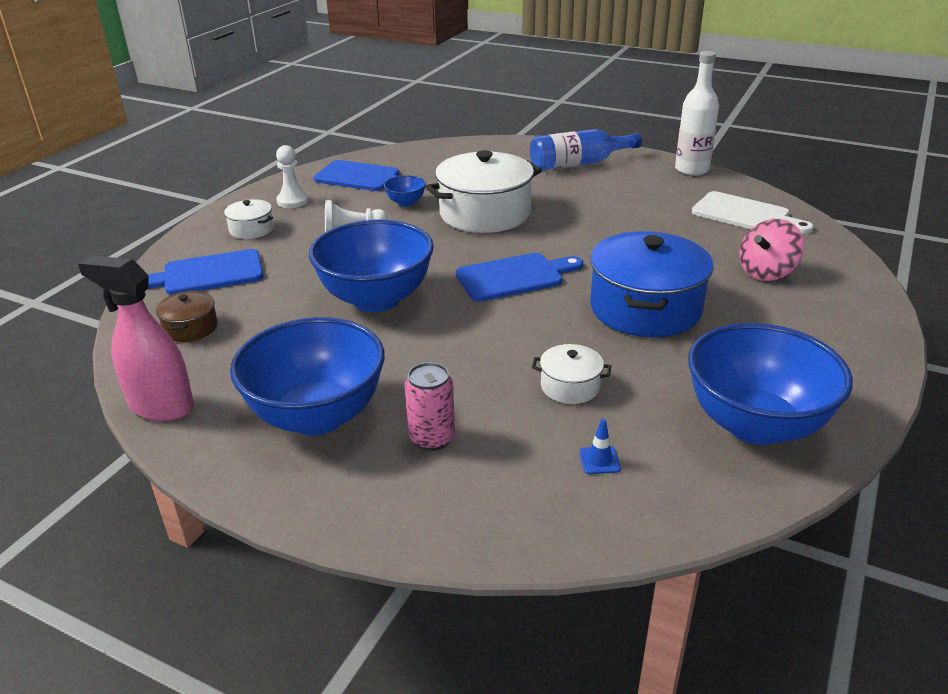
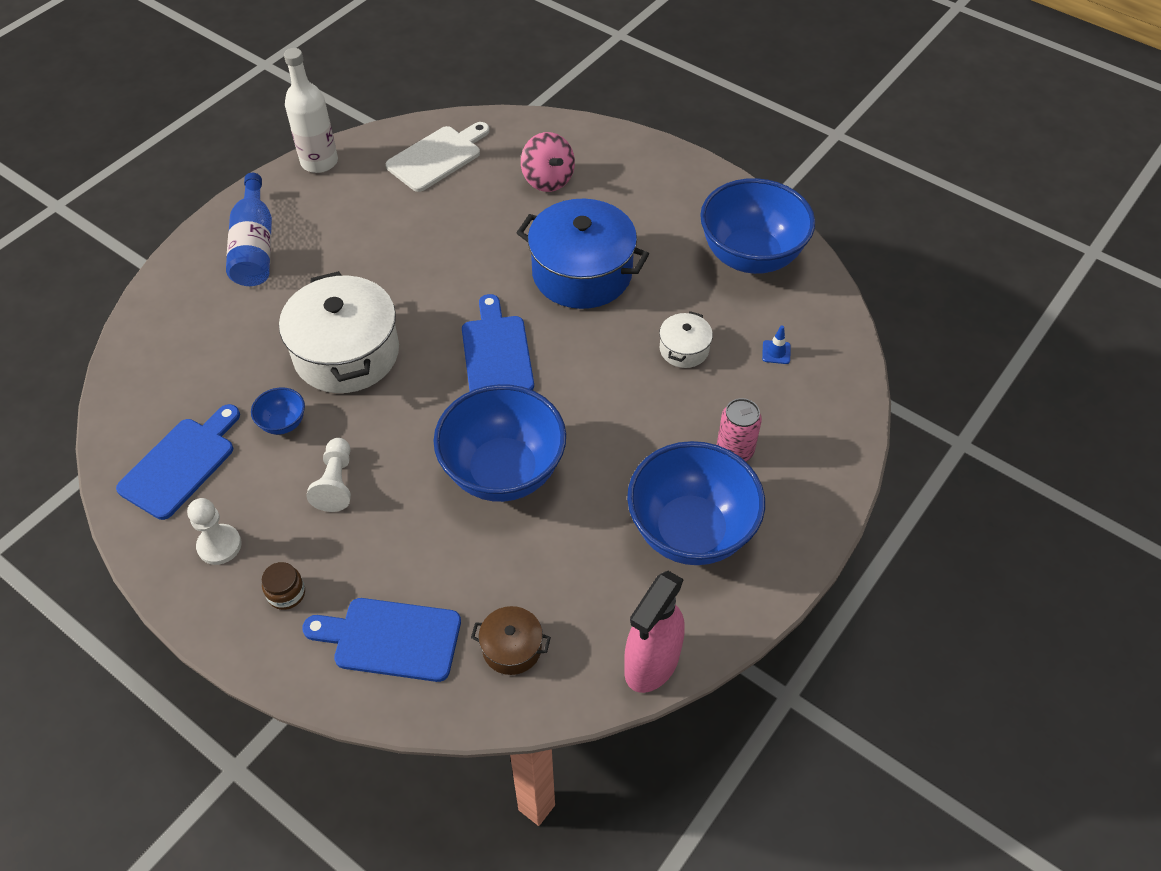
camera: 80 degrees left, 20 degrees up
blue cutting board [148,249,263,295] -> blue cutting board turned 105 degrees clockwise [302,598,461,682]
white pot [224,199,274,239] -> brown jar [262,562,305,610]

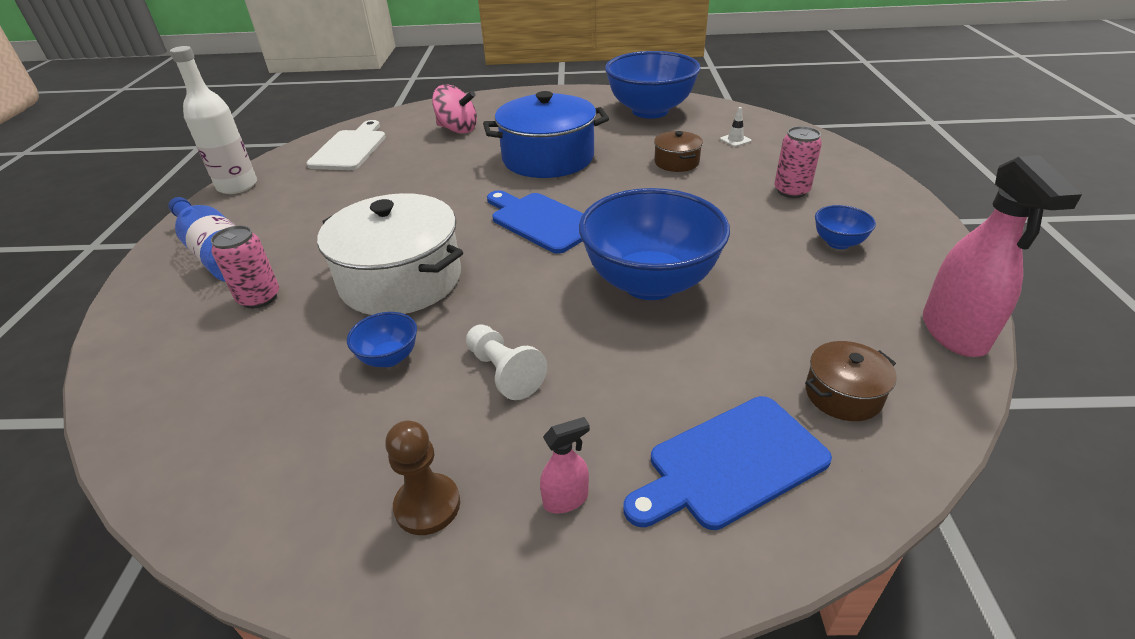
camera: 35 degrees left, 15 degrees down
blue cutting board [116,404,240,520] -> none
white pawn [187,498,242,565] -> brown pawn [385,420,460,535]
brown jar [262,562,305,610] -> pink spray bottle [540,417,590,514]
blue bowl [627,441,765,565] -> blue bowl [815,205,876,249], size x0.43
white pot [659,311,713,368] -> brown pot [654,131,703,172]
blue traffic cone [762,325,791,364] -> white traffic cone [720,107,751,147]
none -> pink can [211,226,279,309]

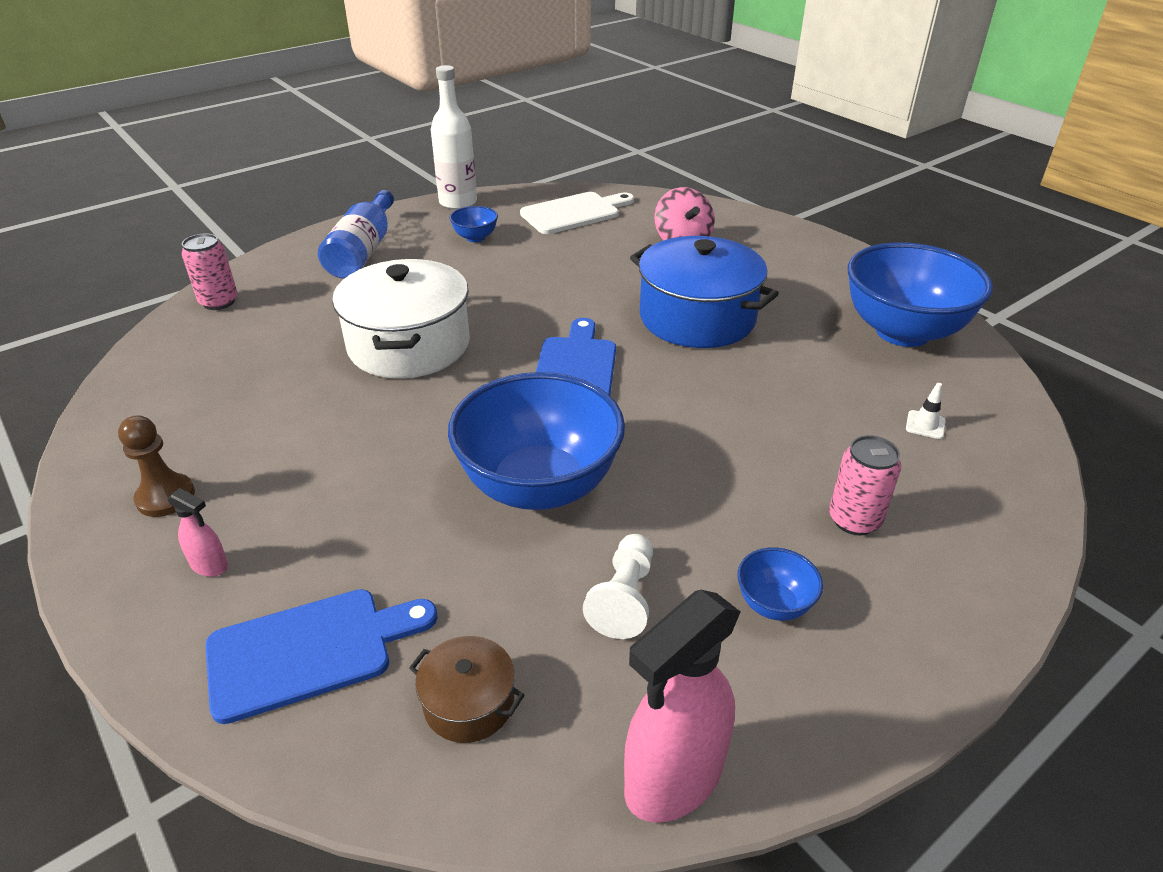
camera: 50 degrees right, 0 degrees up
pink can [211,226,279,309] -> pink can moved to [181,234,238,310]
blue bowl [347,312,417,367] -> blue bowl moved to [450,206,498,242]
white pawn [466,324,547,400] -> white pawn moved to [583,534,653,639]
blue cutting board [623,396,832,530] -> blue cutting board turned 135 degrees clockwise [205,589,437,724]
brown pot [654,131,703,172] -> none

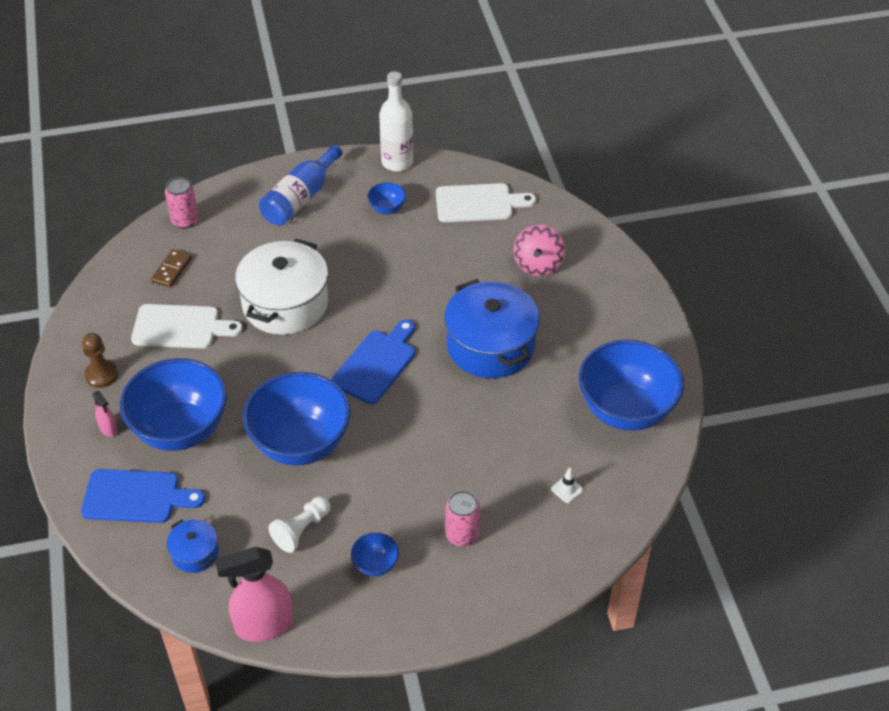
camera: 25 degrees right, 10 degrees up
brown pot [409,636,524,743] -> blue pot [167,519,219,573]
none -> blue bowl [120,358,227,451]
none -> white cutting board [131,304,243,349]
none -> brown domino [151,249,192,288]

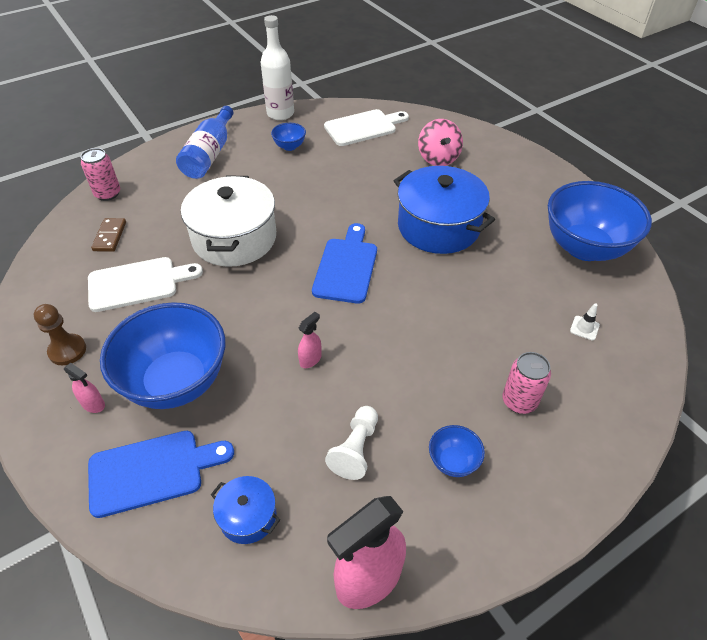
camera: 20 degrees left, 0 degrees up
blue bowl [243,372,350,466] -> pink spray bottle [298,312,322,368]

